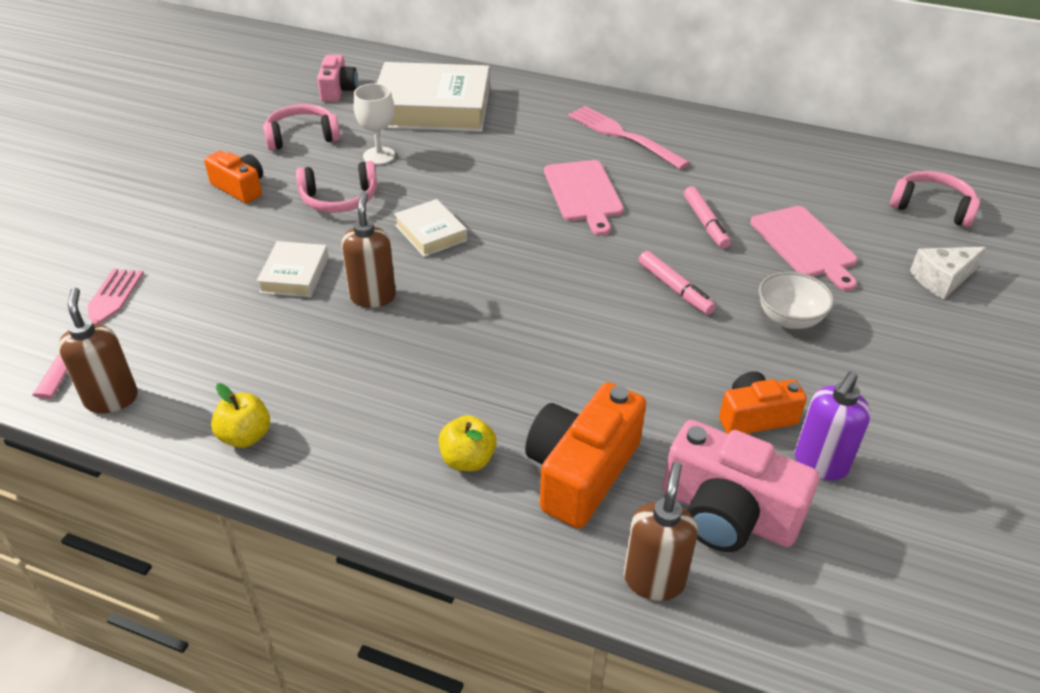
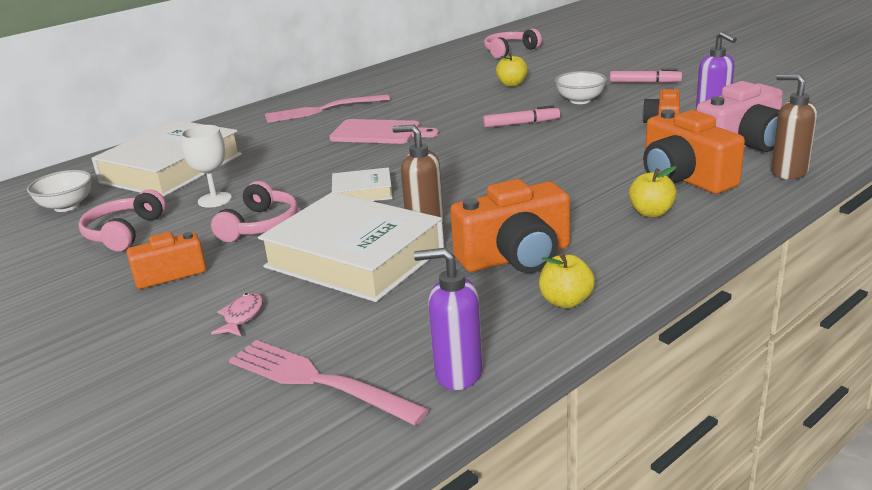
camera: 60 degrees left, 15 degrees down
brown soap dispenser [58,288,138,413] -> purple soap dispenser [414,248,483,390]
white book [257,241,329,297] -> white book [258,192,444,302], size x2.11
pink camera [317,54,358,102] -> white bowl [27,170,92,212]
pink marker [684,186,731,249] -> pink marker moved to [610,69,682,83]
pink cutting board [750,206,857,291] -> yellow apple [496,53,528,87]
white cheese [910,247,986,299] -> none
none -> pink fish [211,292,263,336]
none -> orange camera [450,179,570,273]

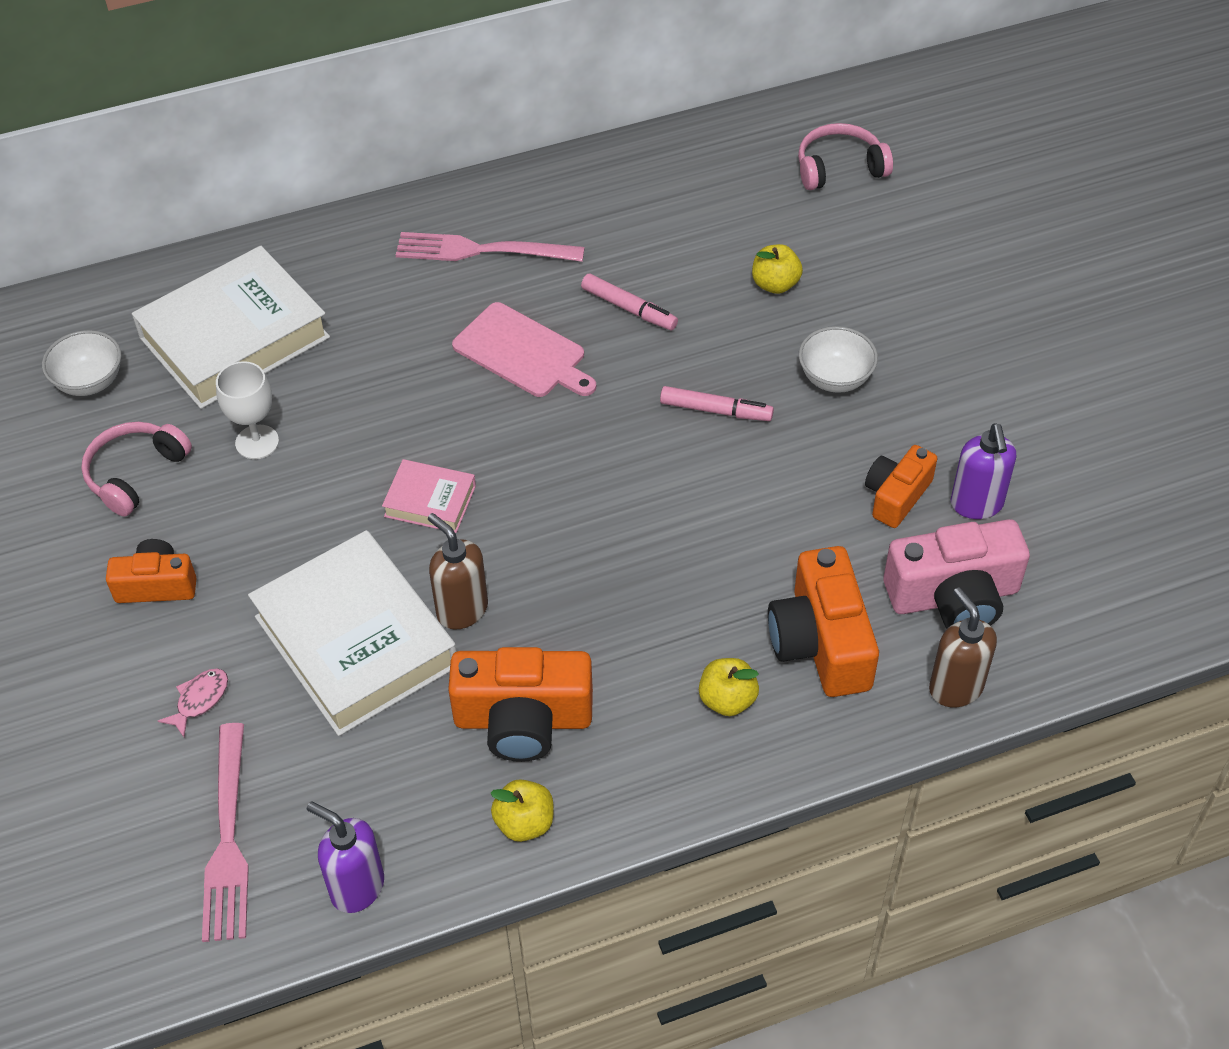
camera: 20 degrees right, 25 degrees up
pink headphones [211,181,298,242] -> none
pink fork [229,340,429,426] -> pink fork turned 150 degrees counterclockwise [202,723,249,942]
white book [332,167,393,201] -> pink book [382,459,476,533]
pink marker [610,69,682,83] -> pink marker moved to [581,274,678,330]

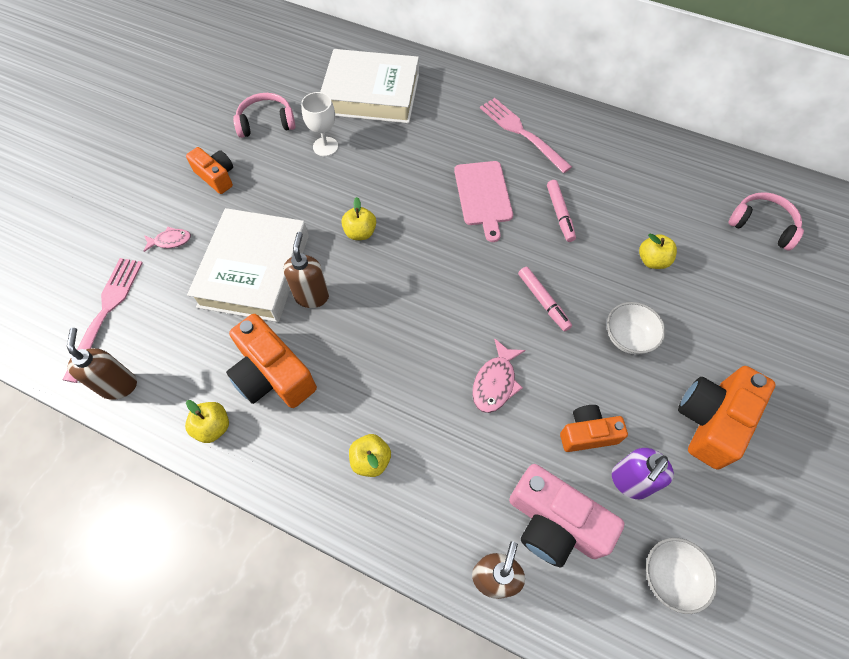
camera: 45 degrees right, 10 degrees up
white bowl [42,330,121,396] -> white bowl moved to [646,538,718,614]
pink fork [202,723,249,942] -> pink fork turned 150 degrees clockwise [62,258,143,383]
purple soap dispenser [307,802,384,913] -> brown soap dispenser [67,328,137,400]
pink book [382,459,476,533] -> yellow apple [341,197,376,240]
orange camera [768,546,879,697] -> orange camera moved to [678,366,775,469]
none -> pink fish [472,338,526,413]

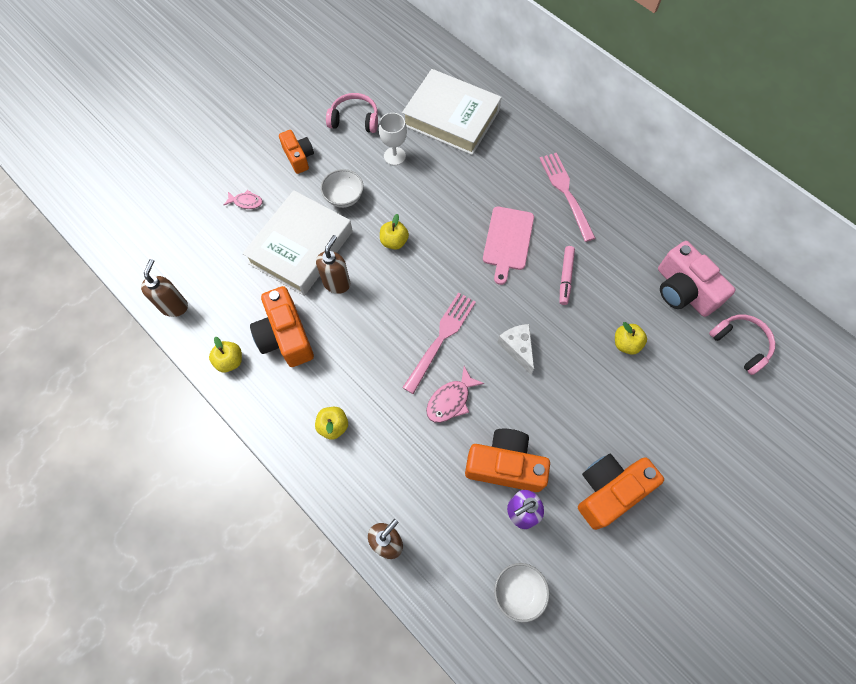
camera: 20 degrees right, 5 degrees up
pink fork [62,258,143,383] -> pink fork moved to [402,292,476,394]
pink camera [509,464,625,567] -> pink camera moved to [658,241,735,317]
pink marker [518,267,572,331] -> white cheese [497,324,534,374]
orange camera [560,405,628,452] -> orange camera [465,429,550,492], size x1.62
white bowl [607,302,666,355] -> white bowl moved to [321,169,364,208]

